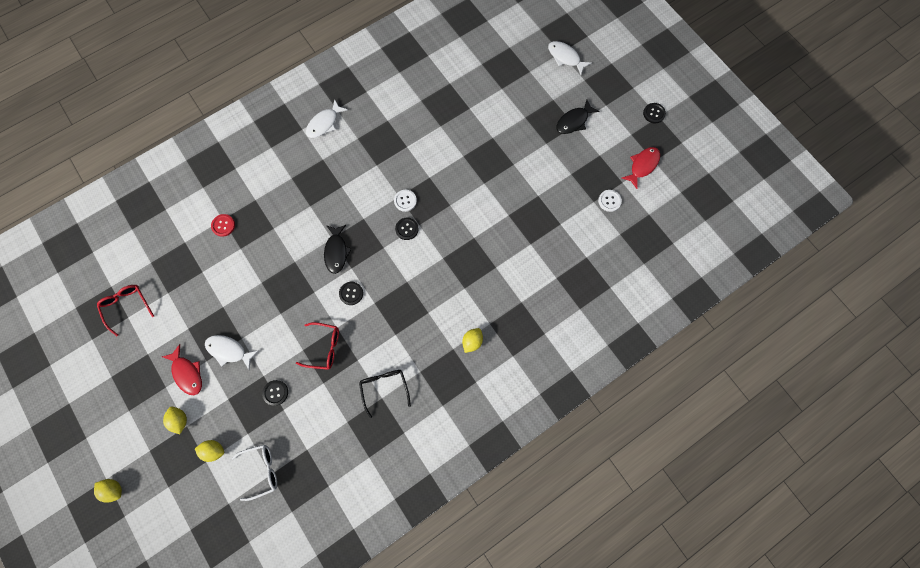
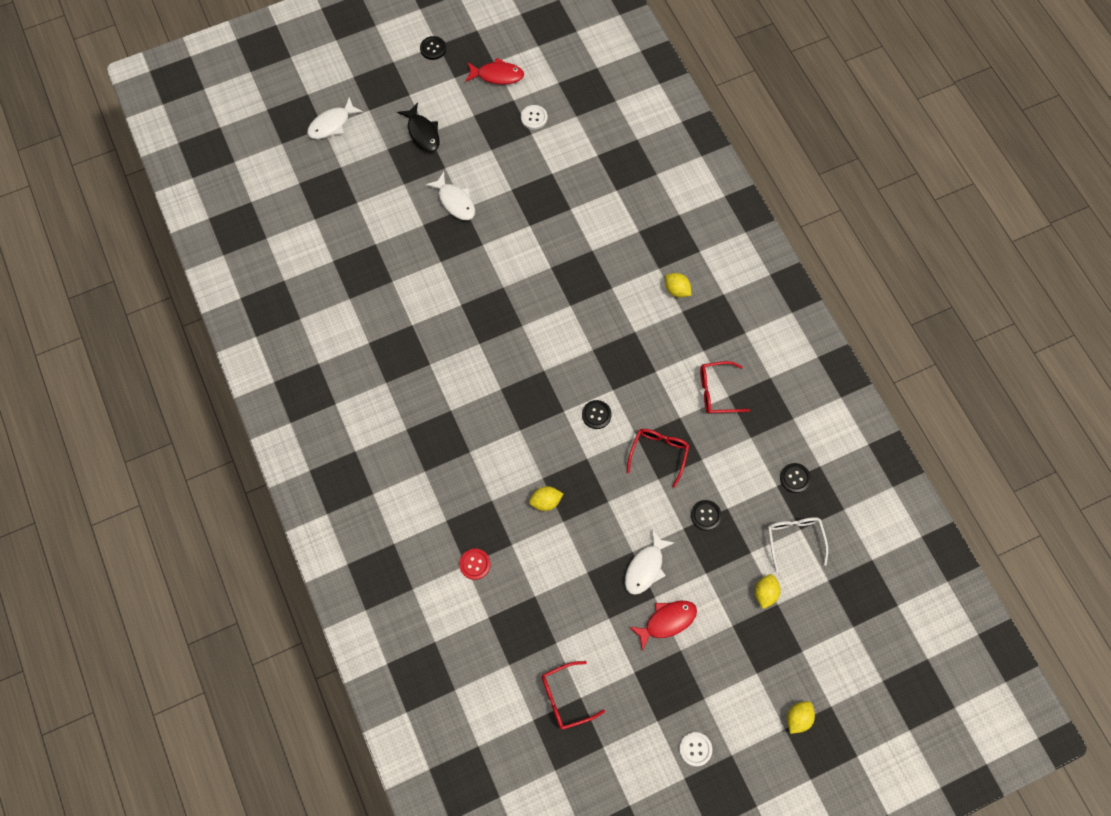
camera: 80 degrees left, 5 degrees down
yellow lemon [163,407,187,434] -> yellow lemon moved to [529,486,563,511]
white fish [306,99,348,138] -> white fish moved to [425,172,475,220]
black fish [324,225,352,274] -> none
black glasses [359,370,411,418] -> red glasses [700,361,750,414]
white button [394,190,417,212] -> white button moved to [679,732,712,766]
black button [395,218,419,240] -> black button moved to [780,463,811,493]
red fish [622,147,660,189] -> red fish turned 135 degrees clockwise [465,58,524,85]

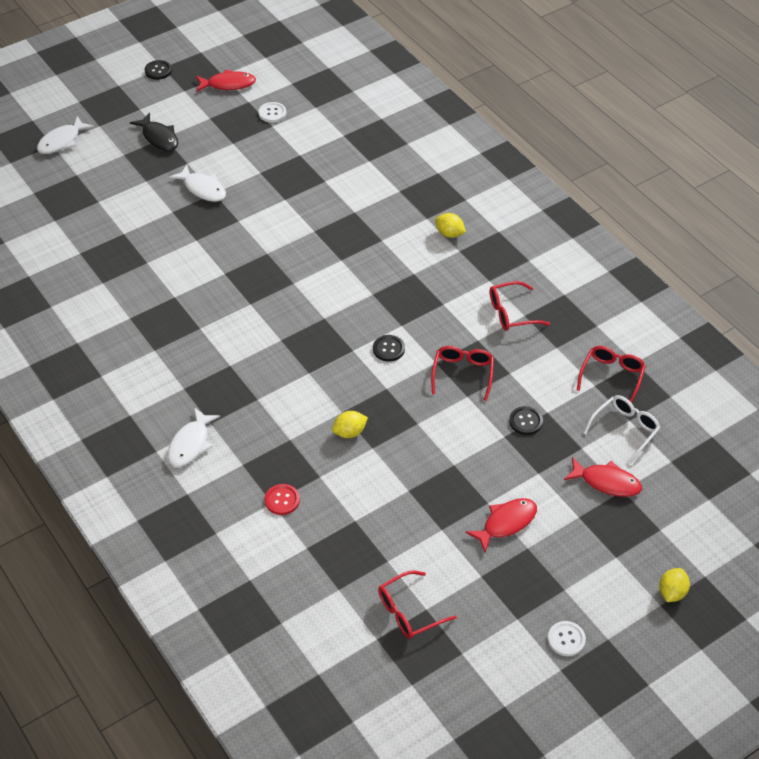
camera: 10 degrees left, 20 degrees down
white fish [625,529,675,595] -> white fish moved to [167,407,220,467]
yellow lemon [755,574,781,609] -> red fish [564,457,642,497]
white glasses [768,517,828,572] -> white glasses turned 60 degrees clockwise [584,395,660,463]
black button [780,463,811,493] -> red glasses [577,346,646,403]

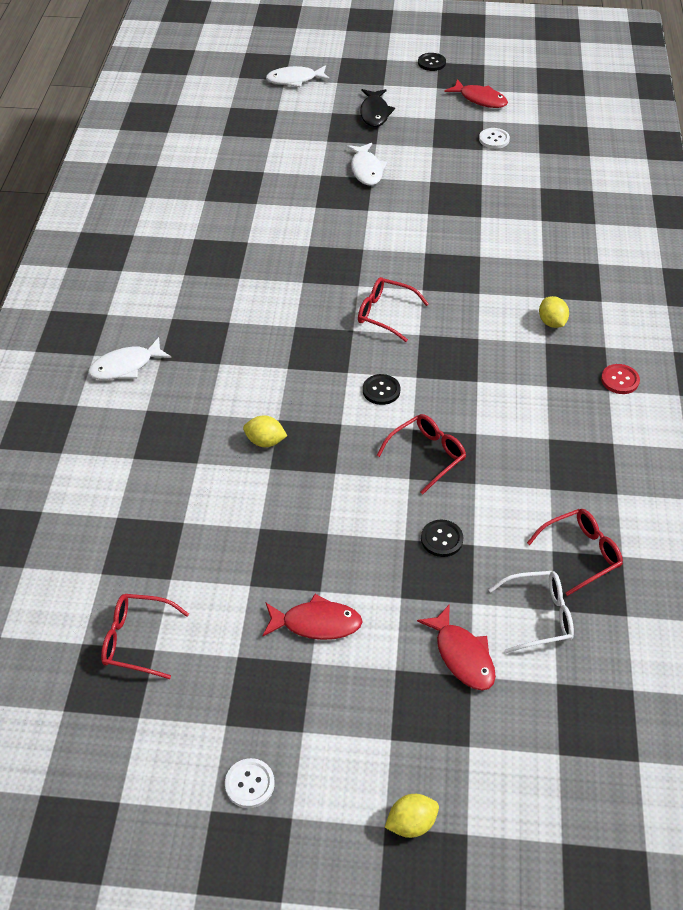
camera: 40 degrees right, 0 degrees up
red button [265,484,300,515] -> red button moved to [601,364,640,394]
red glasses [490,281,550,331] -> red glasses moved to [358,277,429,342]

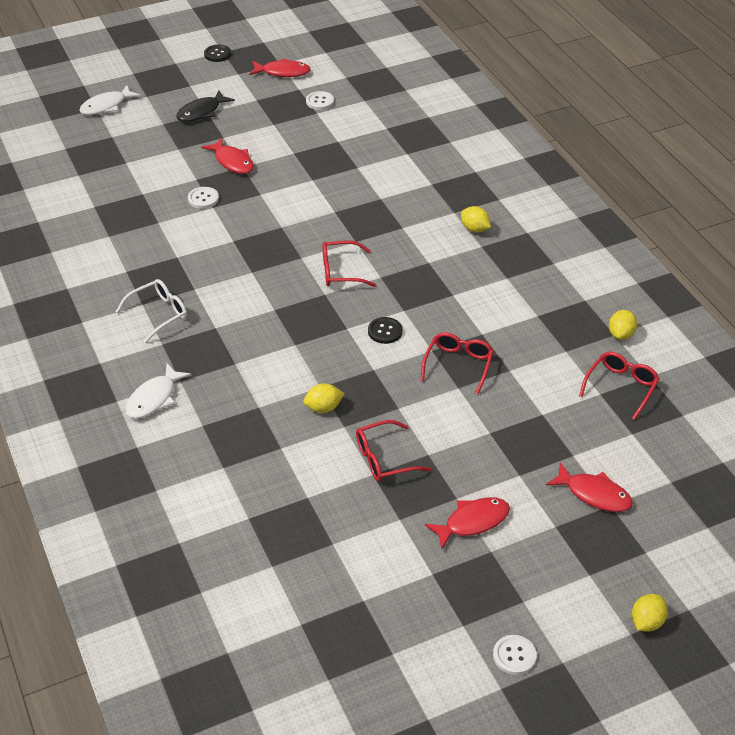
camera: 30 degrees left, 5 degrees down
red glasses [101,594,189,679] -> red glasses moved to [356,420,431,482]
white fish [346,143,387,185] -> red fish [201,137,254,174]
black fish [360,89,395,127] -> black fish turned 75 degrees clockwise [176,91,235,122]
black button [421,520,464,557] -> none
white glasses [489,571,574,653] -> white glasses moved to [116,279,187,343]
red button [601,364,640,394] -> none
none -> white button [188,187,219,209]
none -> yellow lemon [609,310,637,340]

